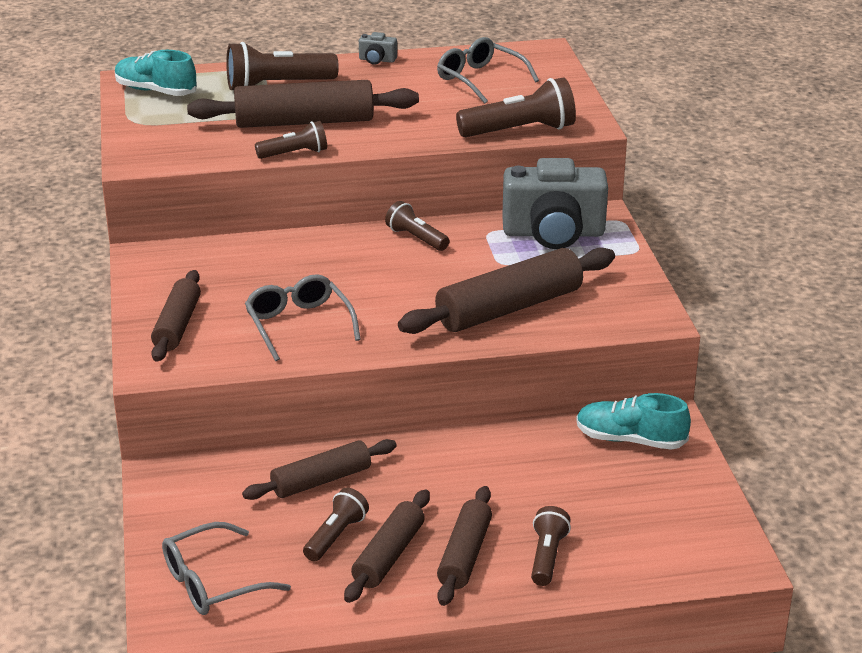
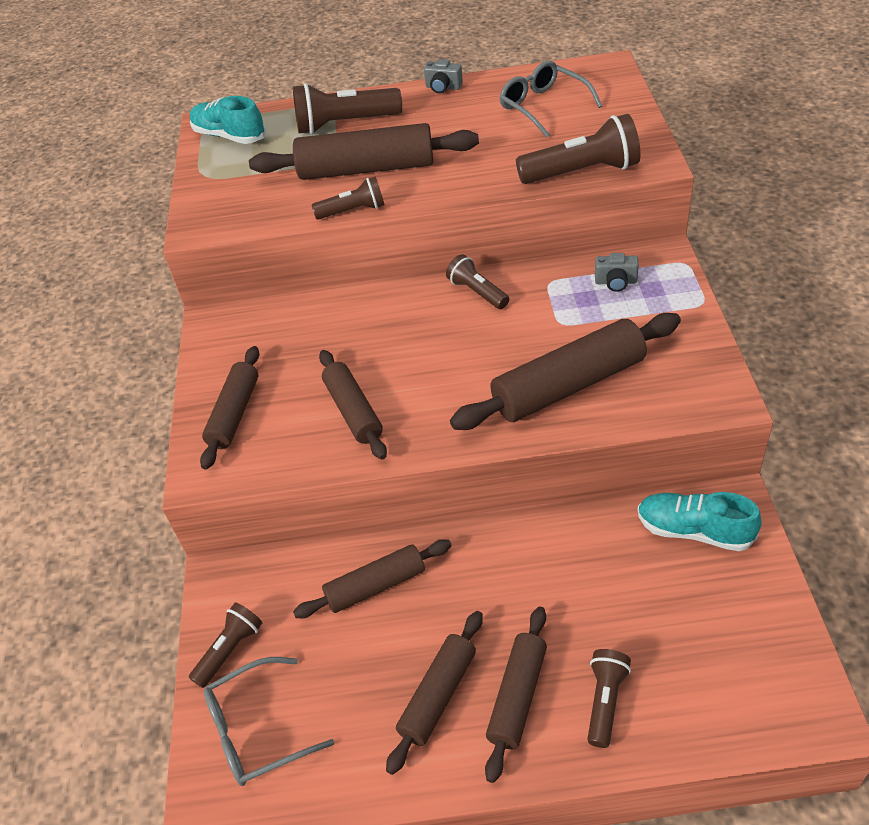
camera: 10 degrees right, 15 degrees up
grey glasses [245,274,361,361] -> brown rolling pin [319,350,387,460]
brown flashlight [303,488,369,562] -> brown flashlight moved to [189,603,262,688]
grey camera [502,158,608,249] -> grey camera [595,253,639,292], size x0.40

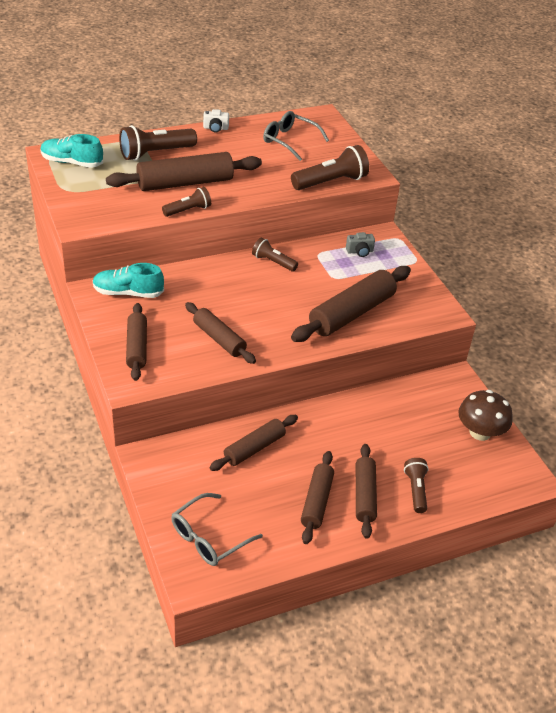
camera: 25 degrees left, 5 degrees down
brown flashlight [189,603,262,688] -> none
grey camera [424,59,463,94] -> white camera [203,109,229,133]
turquoise shoe [638,492,762,551] -> turquoise shoe moved to [93,263,164,298]
none -> brown mushroom [458,390,513,441]

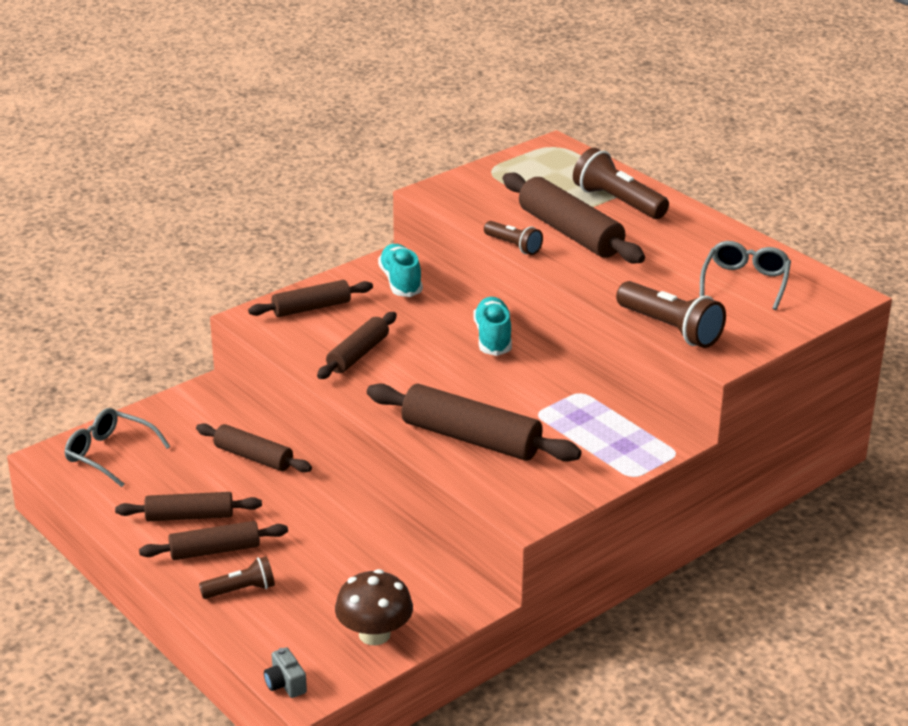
camera: 75 degrees right, 10 degrees down
turquoise shoe [41,134,103,168] -> turquoise shoe moved to [474,297,512,356]
white camera [203,109,229,133] -> none
brown flashlight [252,238,298,272] -> none
grey camera [346,232,375,257] -> grey camera moved to [264,647,307,698]

